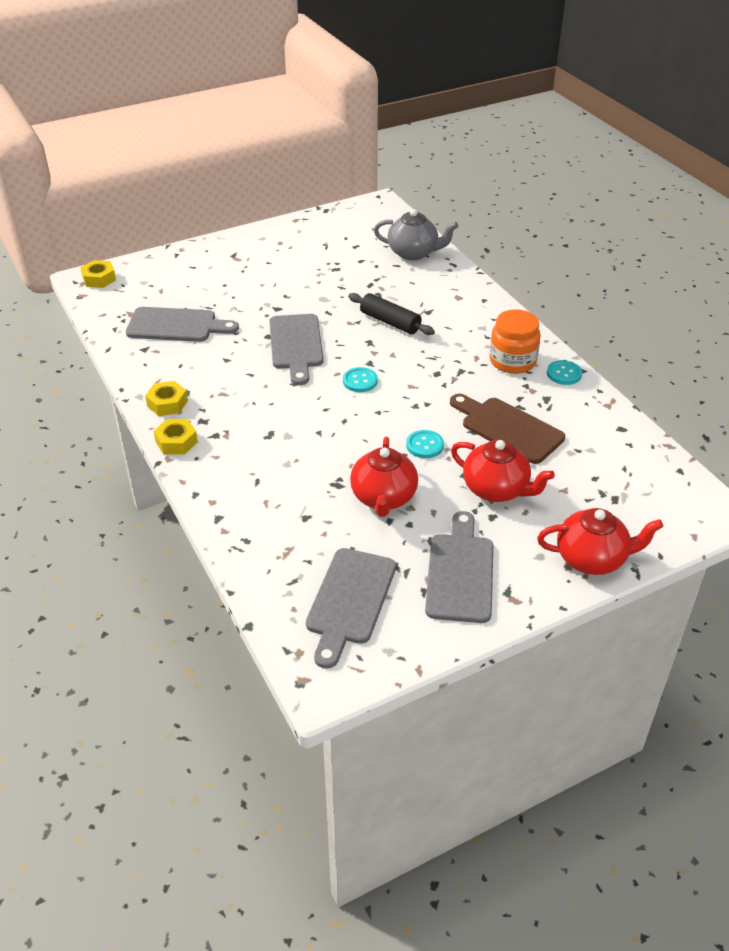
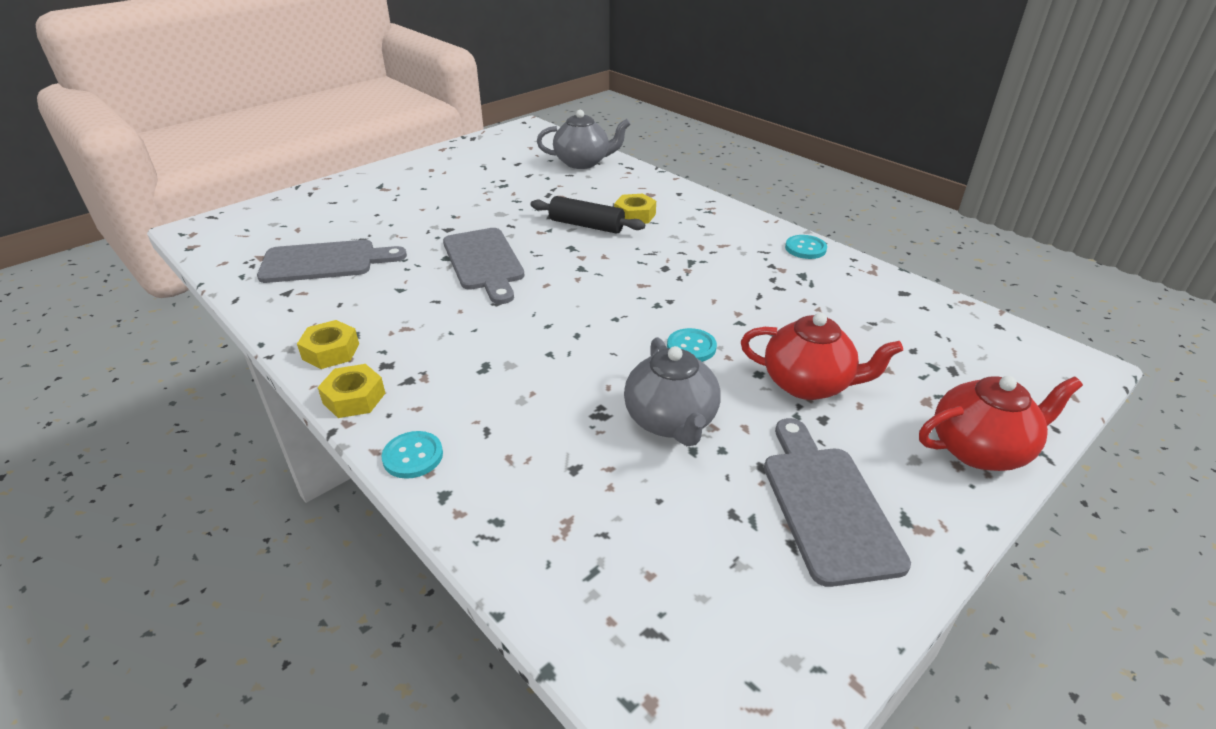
camera: 15 degrees left, 5 degrees down
yellow nut [80,260,116,288] -> yellow nut moved to [614,194,656,224]
grey cutting board [306,548,396,669] -> none
turquoise button [343,367,378,392] -> turquoise button moved to [382,431,443,479]
red teapot [350,437,418,517] -> grey teapot [624,337,721,446]
brown cutting board [450,394,565,464] -> none
orange jar [489,309,541,374] -> none

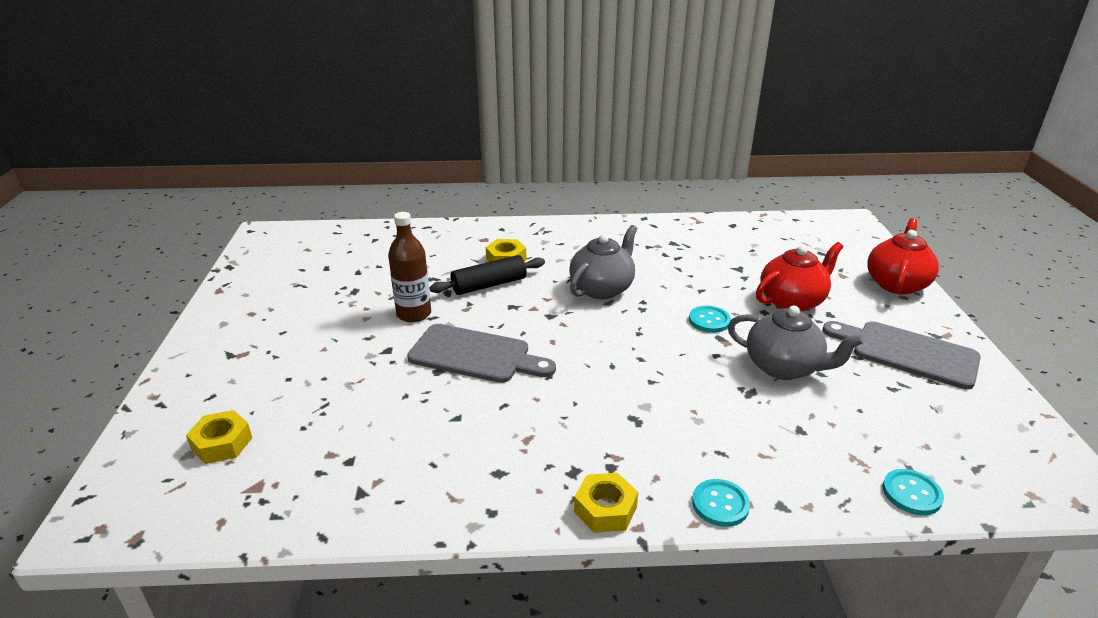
camera: 50 degrees left, 5 degrees down
grey cutting board [257,240,407,283] -> none
yellow nut [297,320,359,369] -> yellow nut moved to [186,410,252,464]
grey teapot [537,110,630,169] -> grey teapot moved to [569,225,637,300]
turquoise button [785,235,827,259] -> turquoise button moved to [883,469,944,515]
none -> brown bottle [388,212,431,322]

